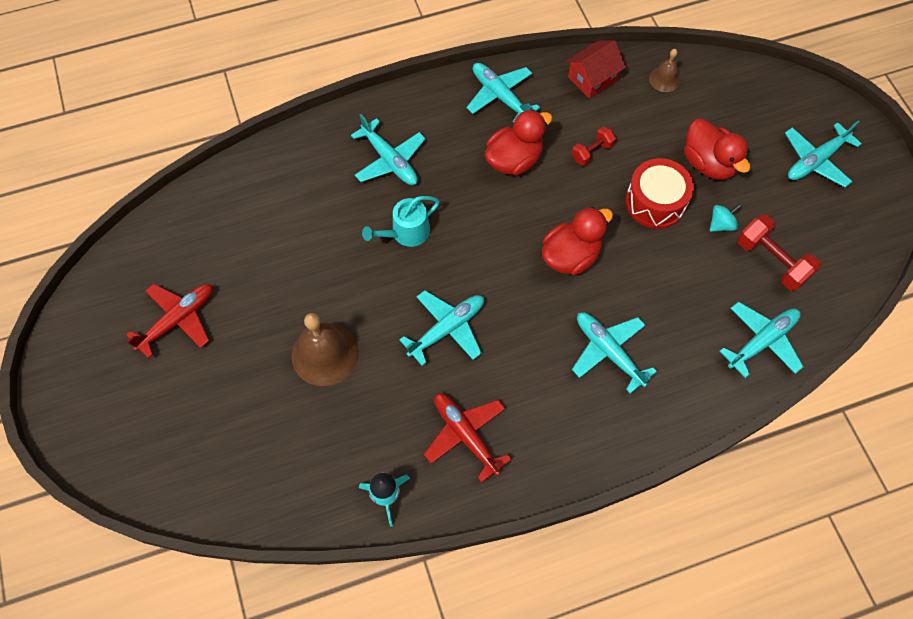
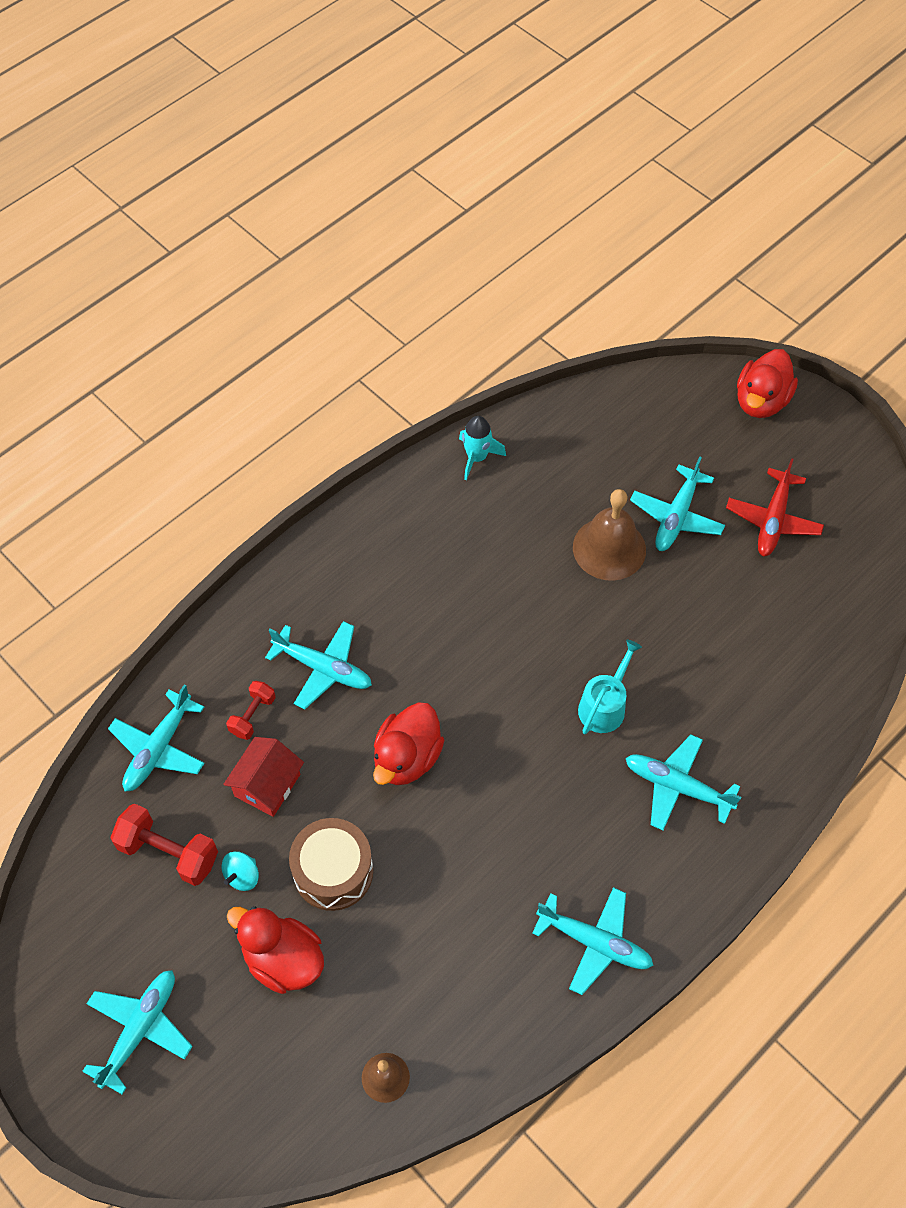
camera: 155 degrees right, 5 degrees down
turquoise plane [399,290,484,366] -> turquoise plane moved to [630,457,725,551]
red plane [424,393,512,483] -> none
red duck [485,110,553,175] -> red duck moved to [737,349,798,418]
red house [566,40,626,99] -> red house moved to [223,737,304,817]
red dumbbell [572,127,616,166] -> red dumbbell moved to [226,681,276,740]
red drum [626,158,694,229] -> brown drum [289,818,373,911]

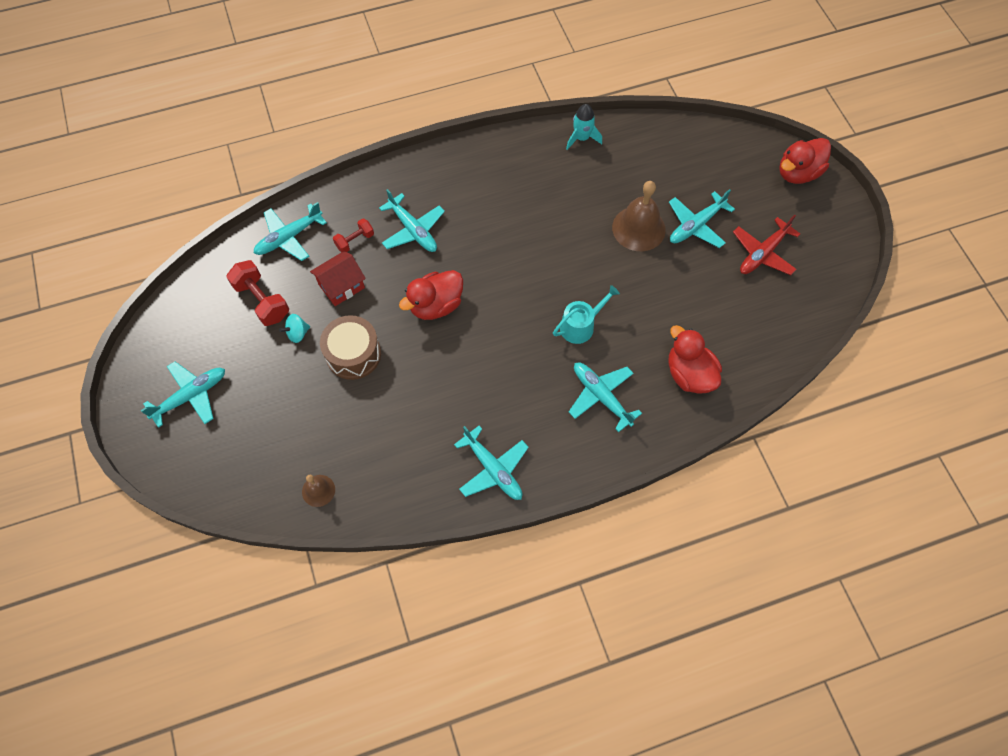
camera: 25 degrees right, 5 degrees up
red duck [227,906,324,994] -> red duck moved to [669,325,722,394]

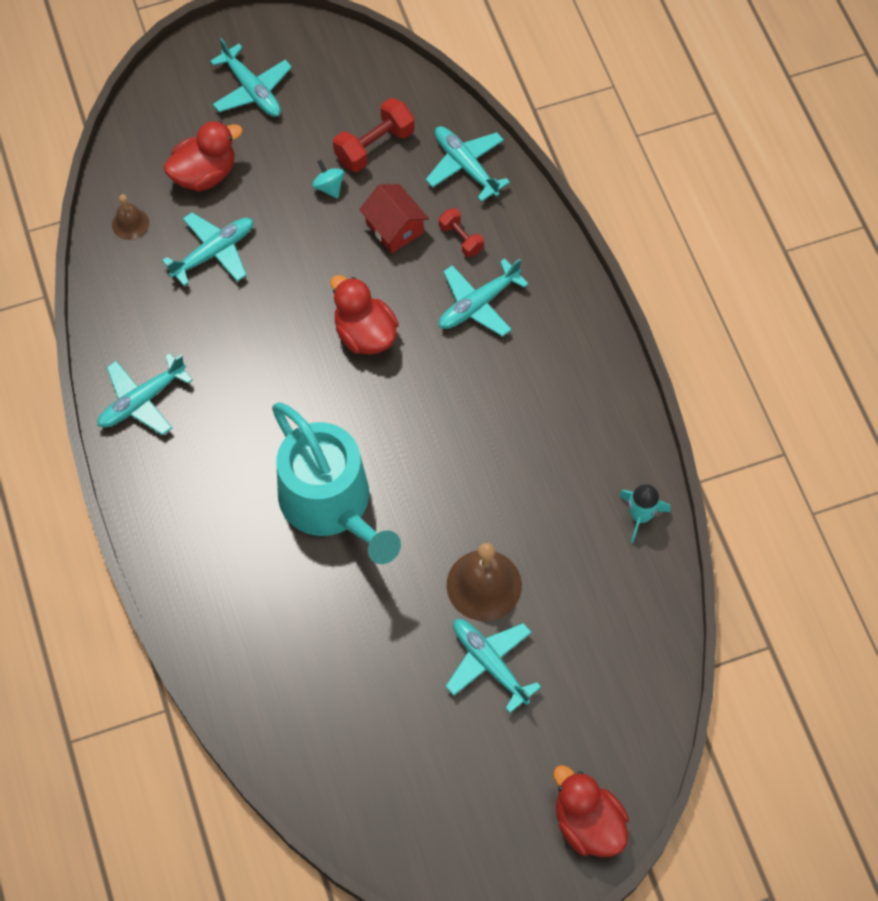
camera: 90 degrees right, 0 degrees up
brown drum [320,315,381,380] -> none
turquoise watering can [553,285,620,344] -> turquoise watering can [272,402,401,564], size x2.08
turquoise plane [569,363,642,432] -> turquoise plane moved to [162,212,253,286]
red duck [669,325,722,394] -> red duck moved to [164,121,243,191]
red plane [733,215,800,275] -> none

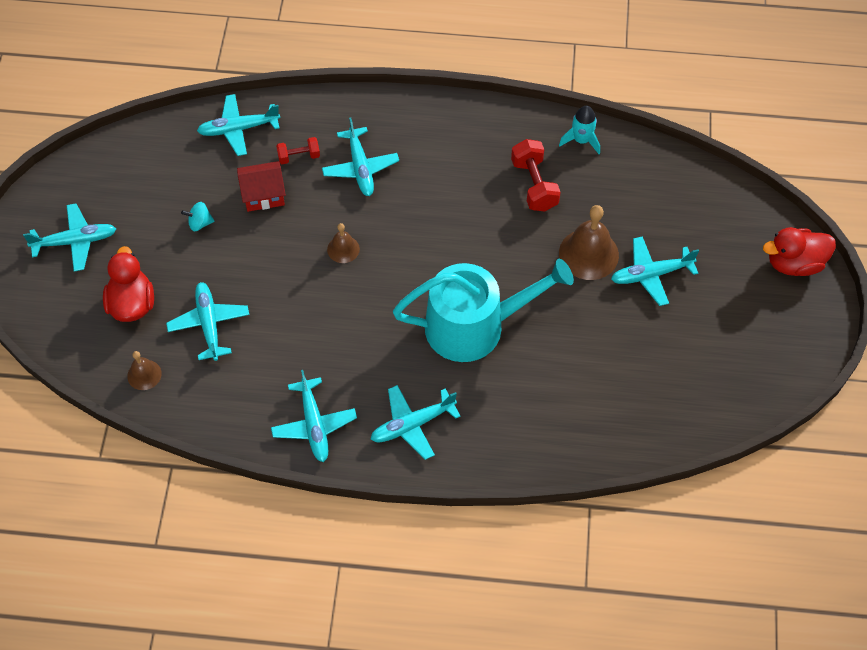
camera: 65 degrees left, 5 degrees down
red duck [331,275,399,355] -> brown bell [327,223,360,263]
red dumbbell [333,98,415,172] -> red dumbbell moved to [511,139,561,211]
none -> turquoise plane [371,385,461,460]

